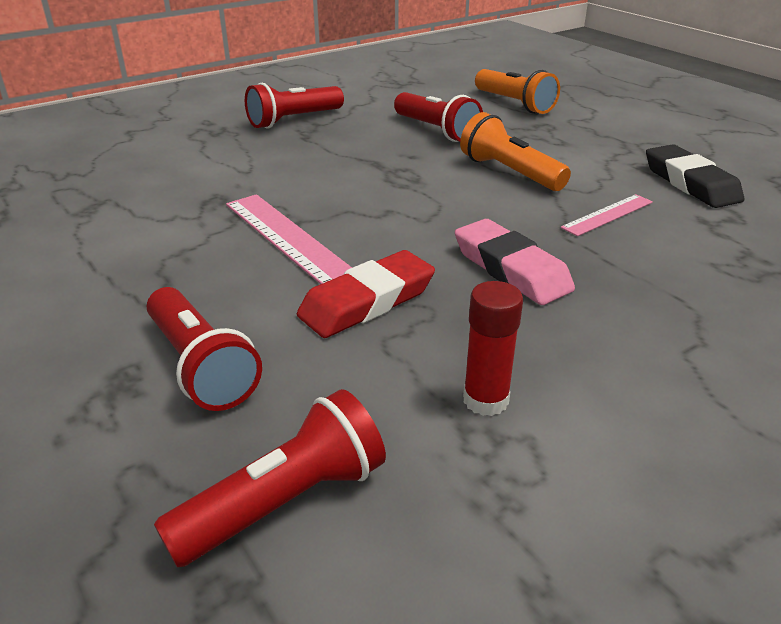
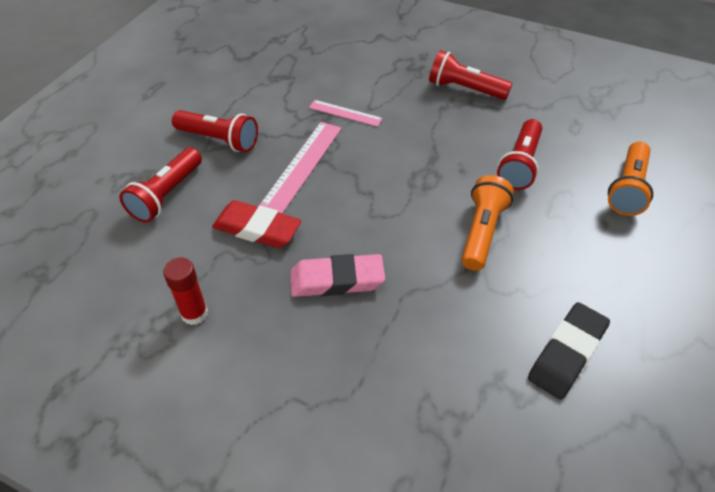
camera: 60 degrees right, 15 degrees up
red flashlight [154,389,386,567] -> red flashlight moved to [172,110,258,152]
pink eraser [455,219,575,305] -> pink eraser turned 60 degrees clockwise [290,254,385,297]
pink ruler [561,194,653,236] -> pink ruler moved to [309,100,383,127]

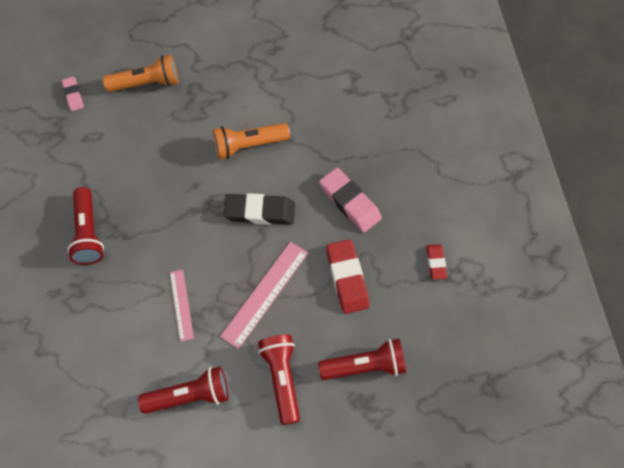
camera: 125 degrees left, 15 degrees up
red glue stick [163,257,208,325] -> red eraser [426,244,447,280]
pink ruler [259,122,342,214] -> pink ruler turned 45 degrees counterclockwise [220,242,308,349]
red flashlight [497,119,542,190] -> red flashlight moved to [138,366,229,414]
black eraser [528,302,610,400] -> black eraser moved to [223,193,295,225]
none -> pink eraser [62,77,84,111]

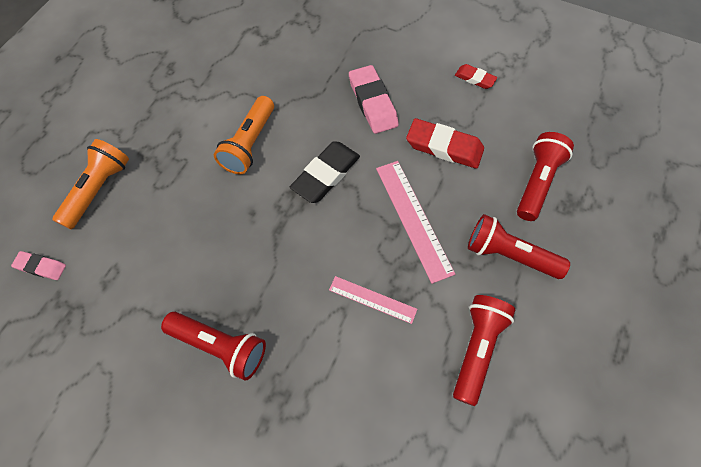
camera: 55 degrees left, 0 degrees up
pink eraser [319,168,382,232] -> pink eraser turned 75 degrees clockwise [349,65,399,134]

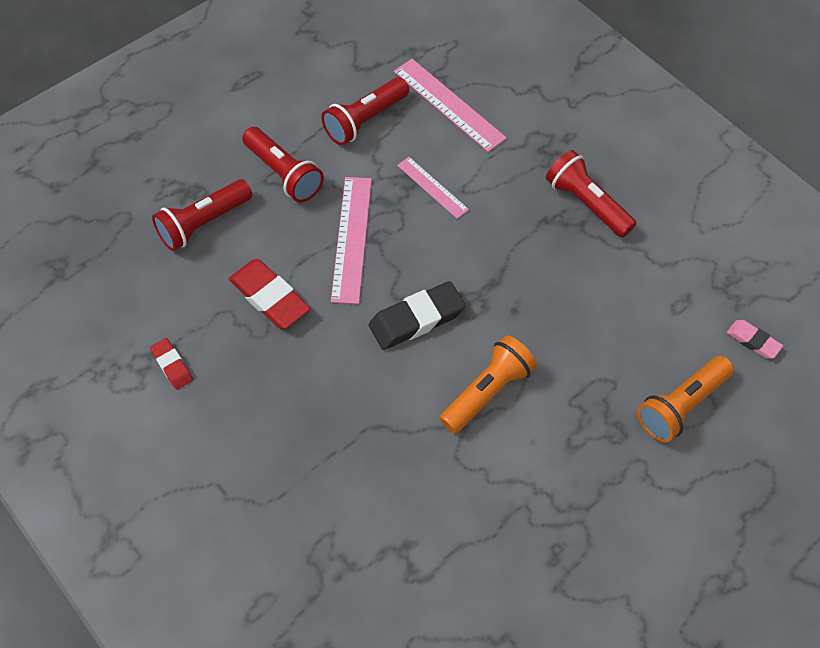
camera: 155 degrees left, 5 degrees down
pink eraser [349,65,399,134] -> none
none -> pink ruler [394,59,507,152]

